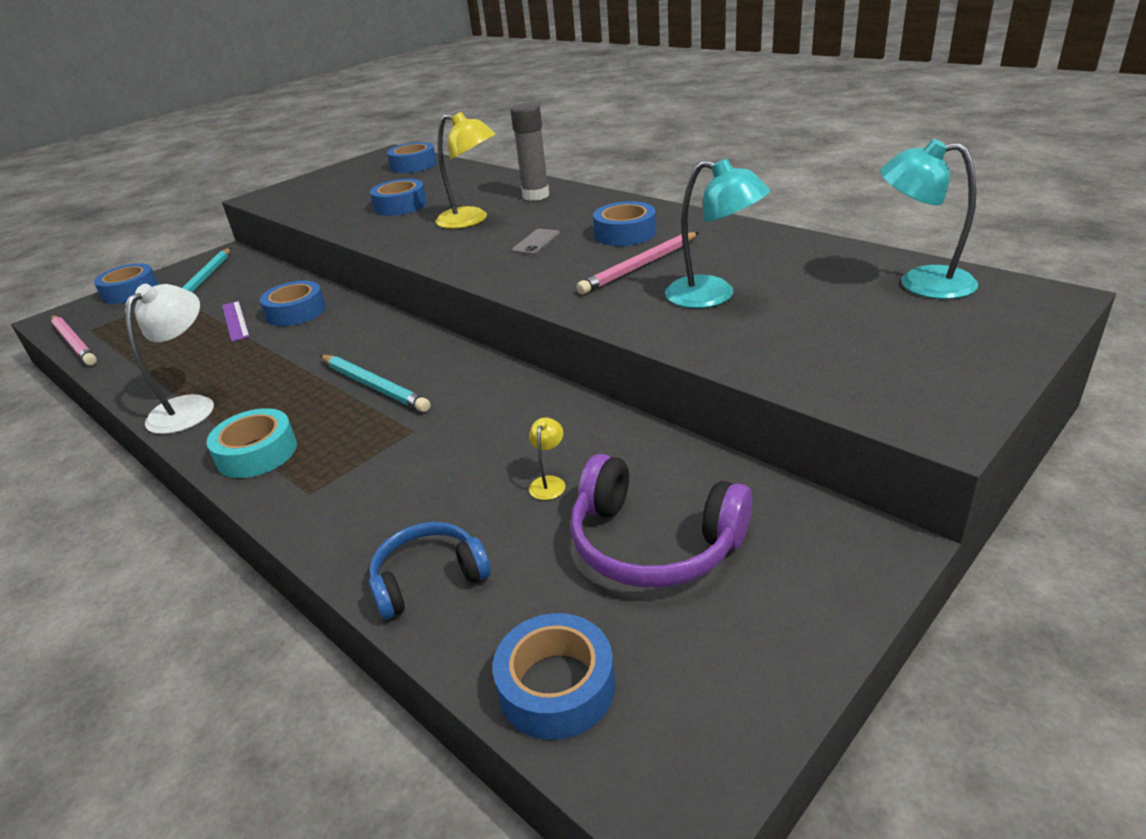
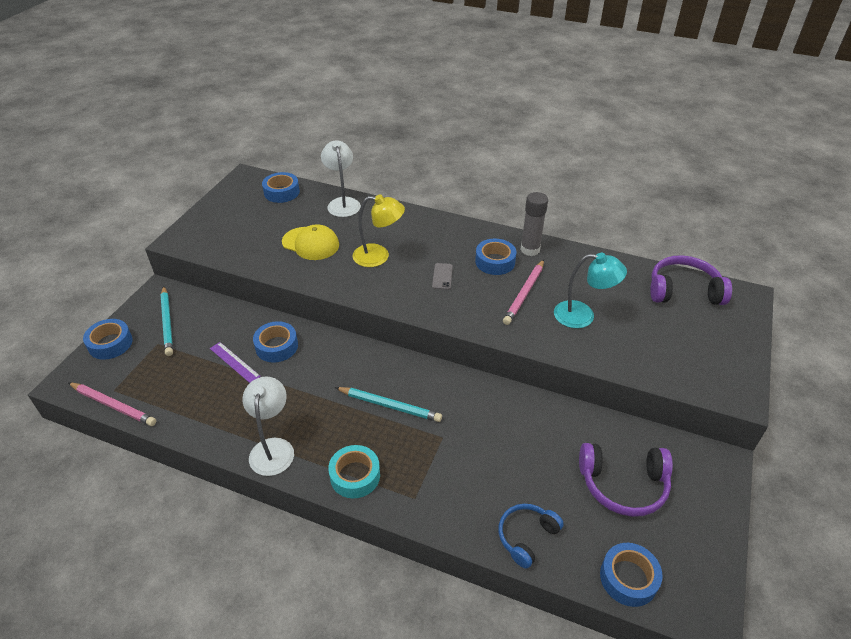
camera: 25 degrees left, 10 degrees up
blue tape [370,179,427,216] -> yellow cap [282,224,339,260]
grey glue stick [511,103,549,201] -> grey glue stick moved to [520,192,548,256]
yellow lamp [529,417,566,500] -> none
turquoise lamp [880,139,978,299] -> purple headphones [650,255,732,305]
none -> white lamp [321,140,361,217]

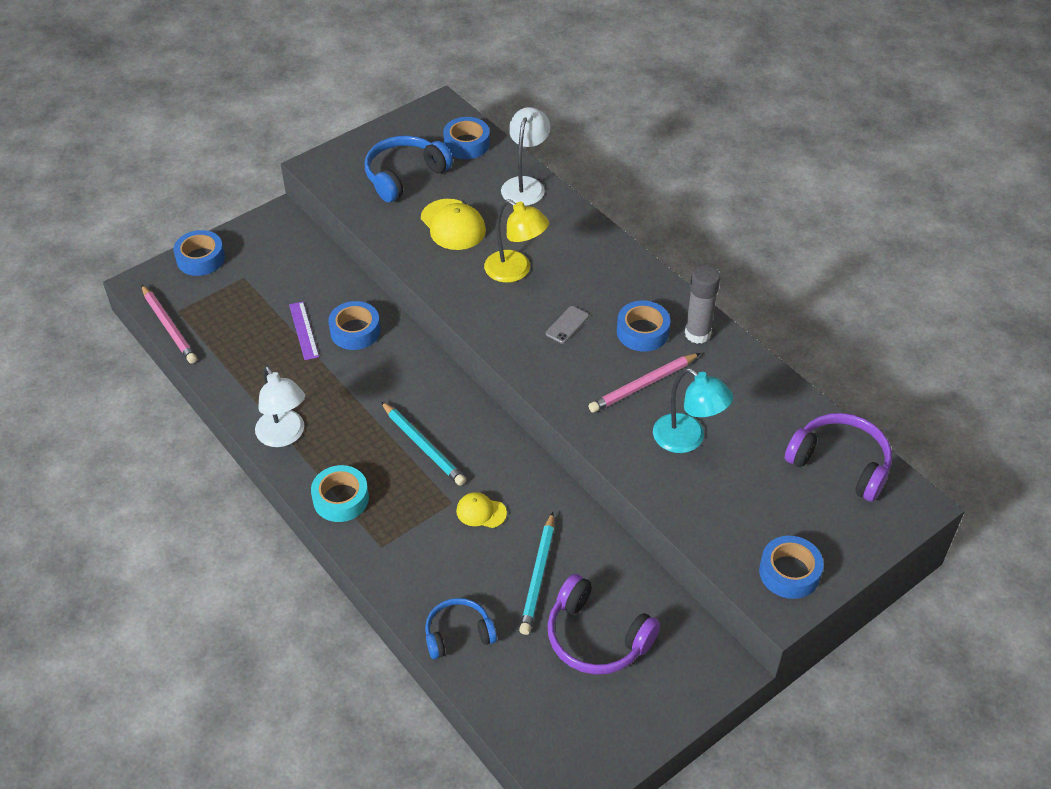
camera: 30 degrees right, 5 degrees up
turquoise pencil [160,286,173,356] -> turquoise pencil moved to [519,512,554,635]
white lamp [242,376,294,476] -> white lamp turned 120 degrees clockwise [255,366,305,447]
blue tape [600,543,663,607] -> blue tape moved to [759,536,824,599]
none -> blue headphones [365,135,453,202]
none -> yellow cap [456,492,507,528]

